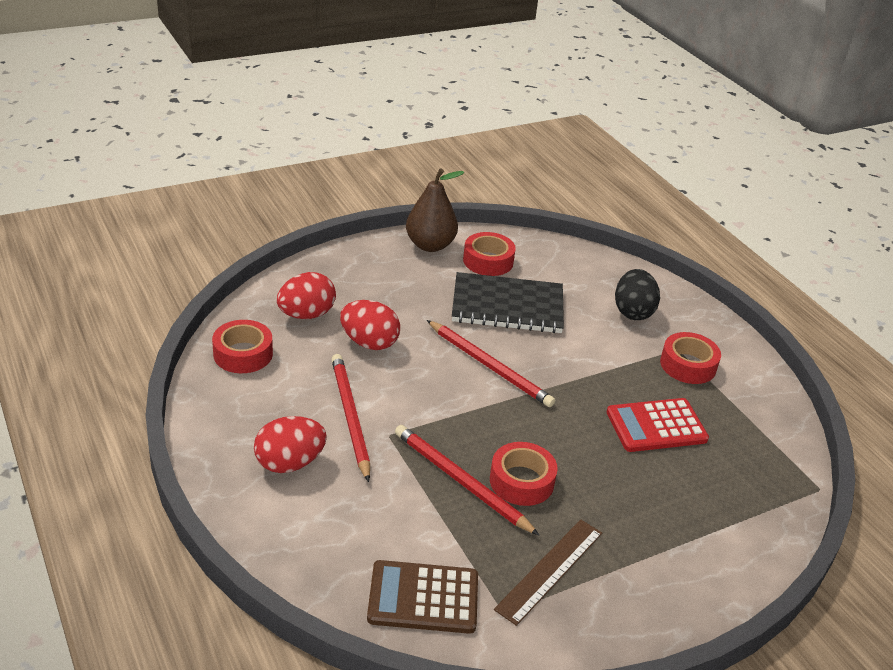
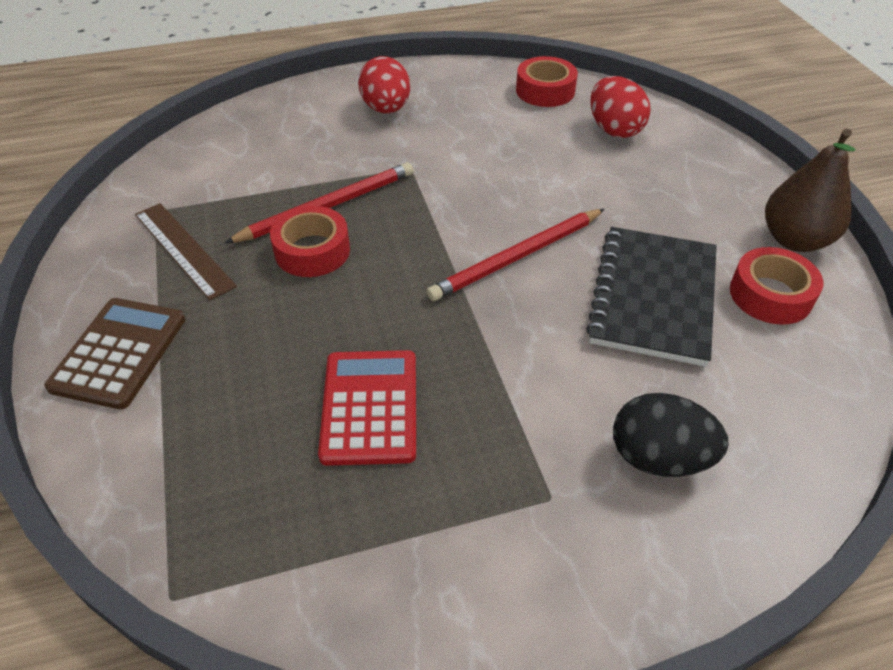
camera: 105 degrees right, 10 degrees up
red pencil [332,354,370,482] -> none
red egg [340,300,400,350] -> none
brown calculator [367,560,478,634] -> brown calculator moved to [44,298,186,409]
red tape [660,332,721,384] -> none

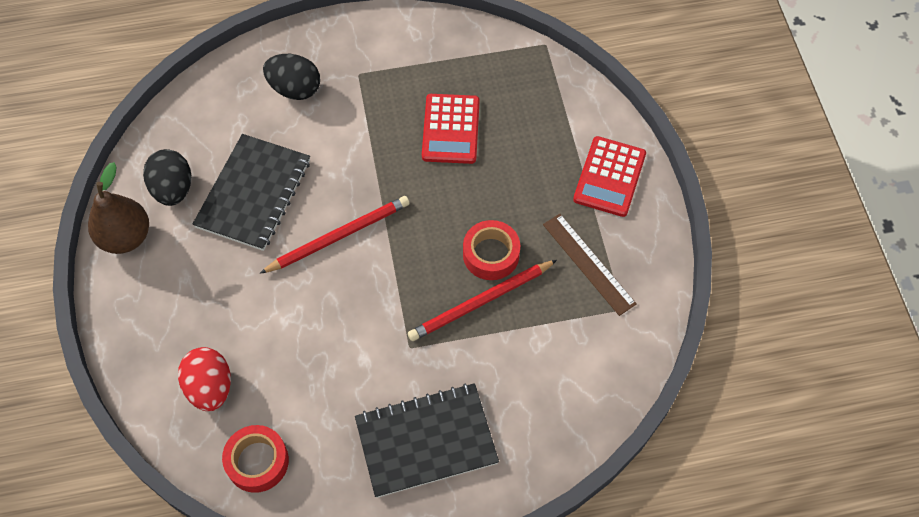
camera: 175 degrees left, 15 degrees up
brown calculator [44,298,186,409] -> red calculator [573,136,646,217]
red egg [358,56,410,114] -> black notebook [355,383,499,498]
red tape [730,247,823,325] -> black egg [143,149,191,206]

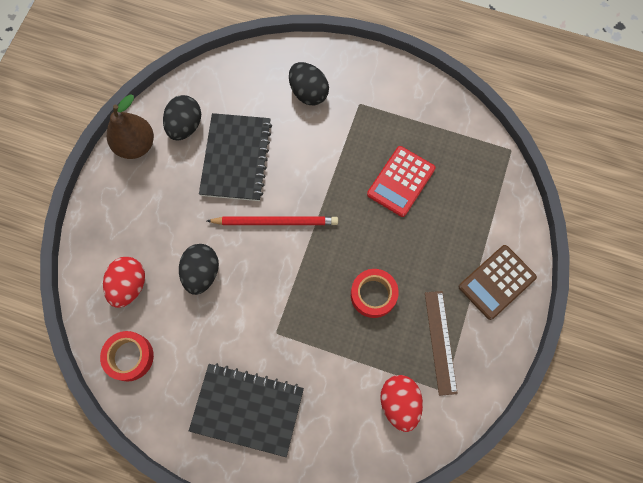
camera: 30 degrees right, 10 degrees up
black notebook [193,134,310,251] -> black notebook turned 45 degrees counterclockwise [199,113,272,201]
red pencil [408,260,557,341] -> none
red calculator [573,136,646,217] -> brown calculator [459,245,537,320]
none -> black egg [179,244,219,295]
none -> red egg [380,375,423,432]

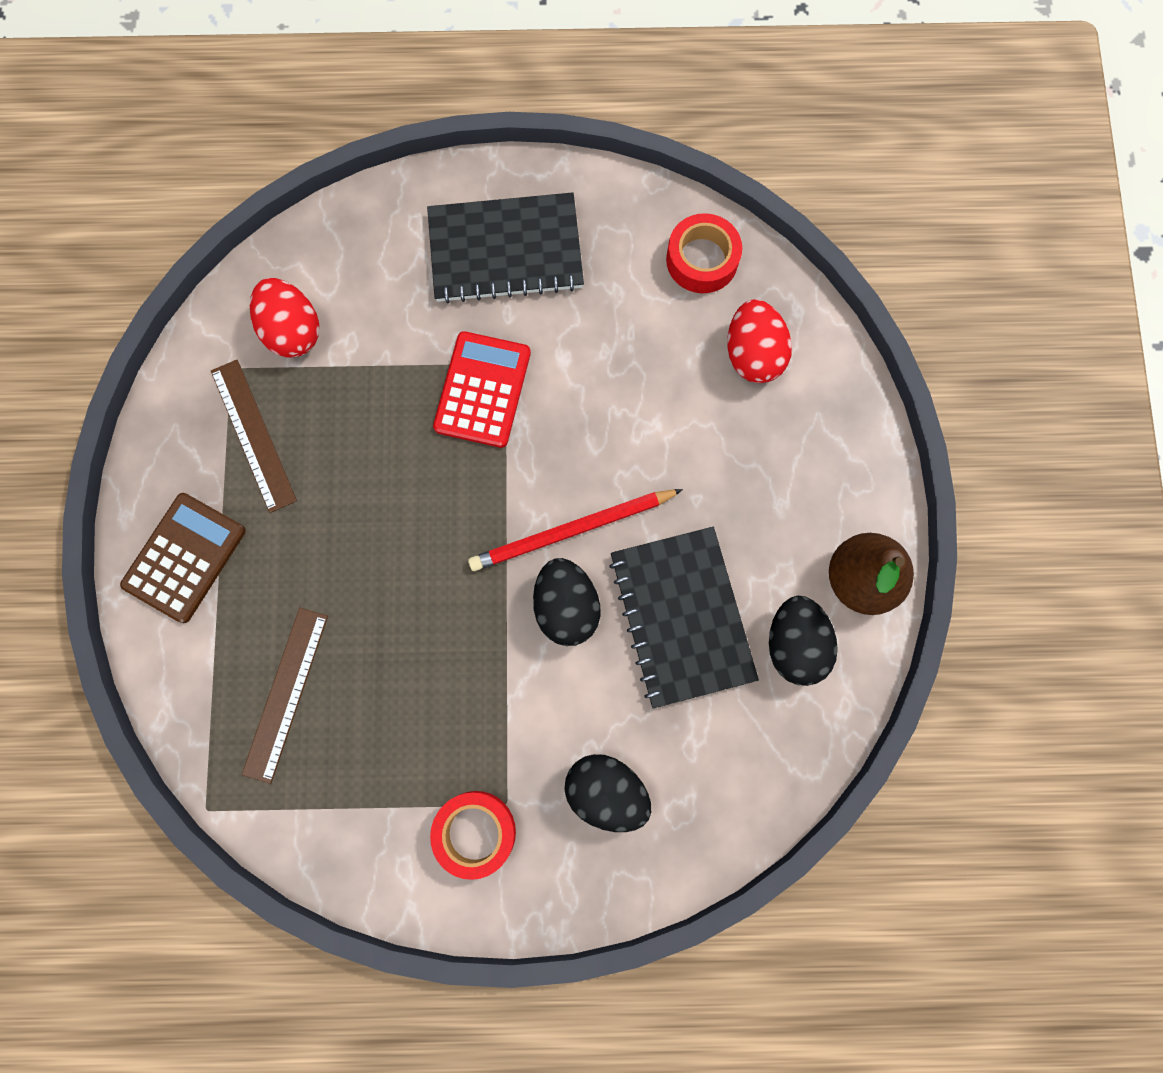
camera: 160 degrees right, 5 degrees up
black egg [179,244,219,295] -> black egg moved to [533,558,600,646]
red tape [351,269,399,318] -> red tape moved to [430,791,516,880]
red calculator [367,146,435,217] -> red calculator moved to [433,331,531,448]
none -> brown ruler [242,608,328,784]

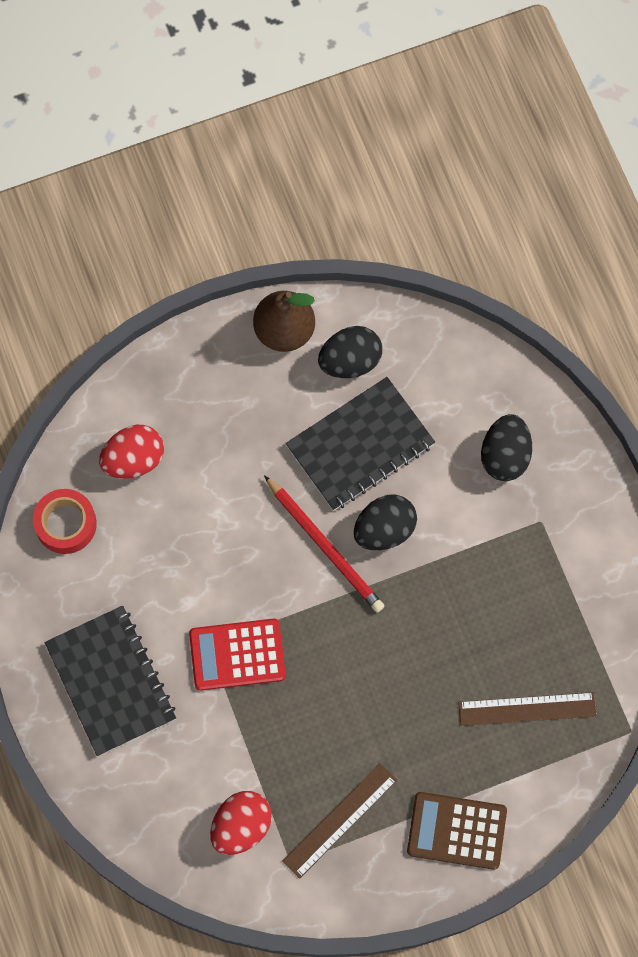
camera: 110 degrees left, 5 degrees down
red tape [430,791,516,880] -> none

